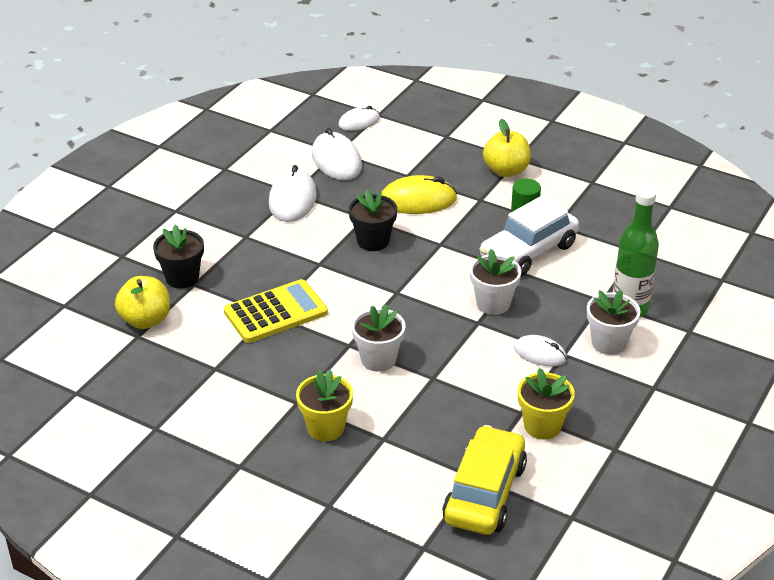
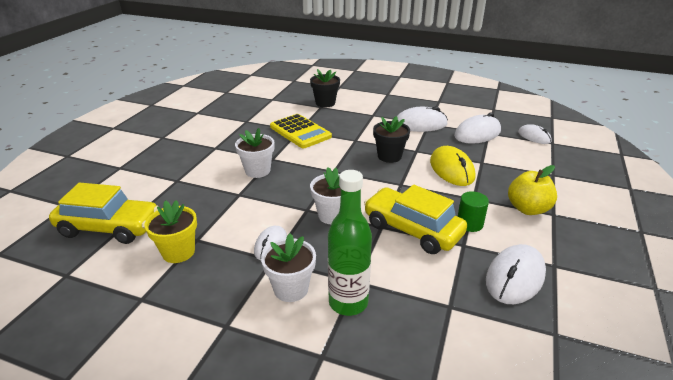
camera: 80 degrees right, 5 degrees down
yellow apple [115,276,170,329] -> none
yellow flower pot [296,370,353,441] -> none
white car [479,196,579,276] -> yellow car [364,185,467,254]
none -> white mouse [486,244,546,304]

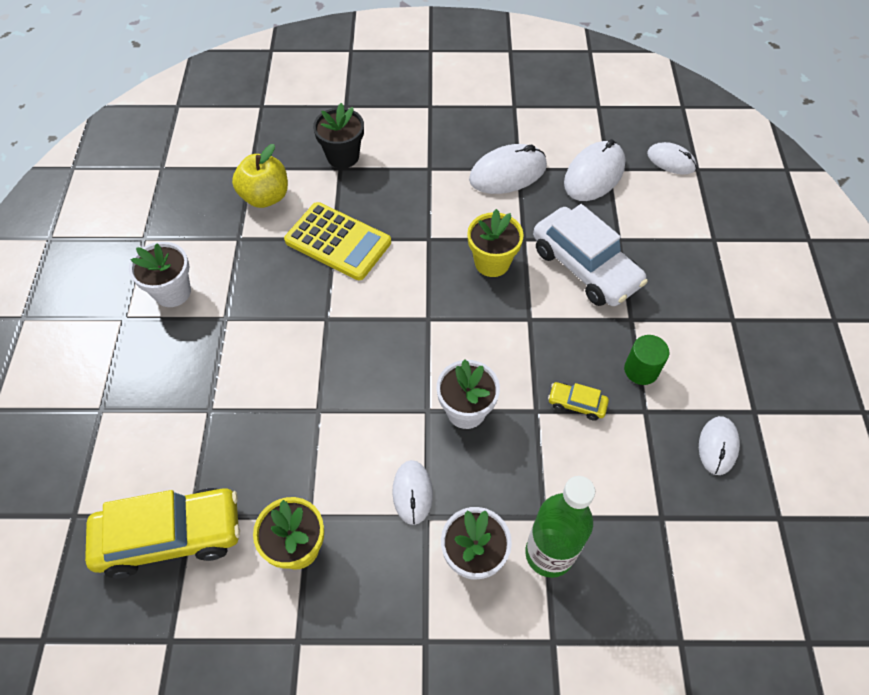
camera: 20 degrees left, 25 degrees up
white flower pot [235,128,274,178] -> white flower pot moved to [129,242,191,307]
yellow car [364,185,467,254] -> yellow car [548,382,609,421], size x0.44
black flower pot [373,116,410,163] -> yellow flower pot [467,209,524,277]
yellow mouse [430,146,475,186] -> white car [533,204,648,306]
white mouse [486,244,546,304] -> white mouse [699,416,740,475], size x0.62
yellow apple [508,165,557,215] -> yellow apple moved to [232,144,288,208]

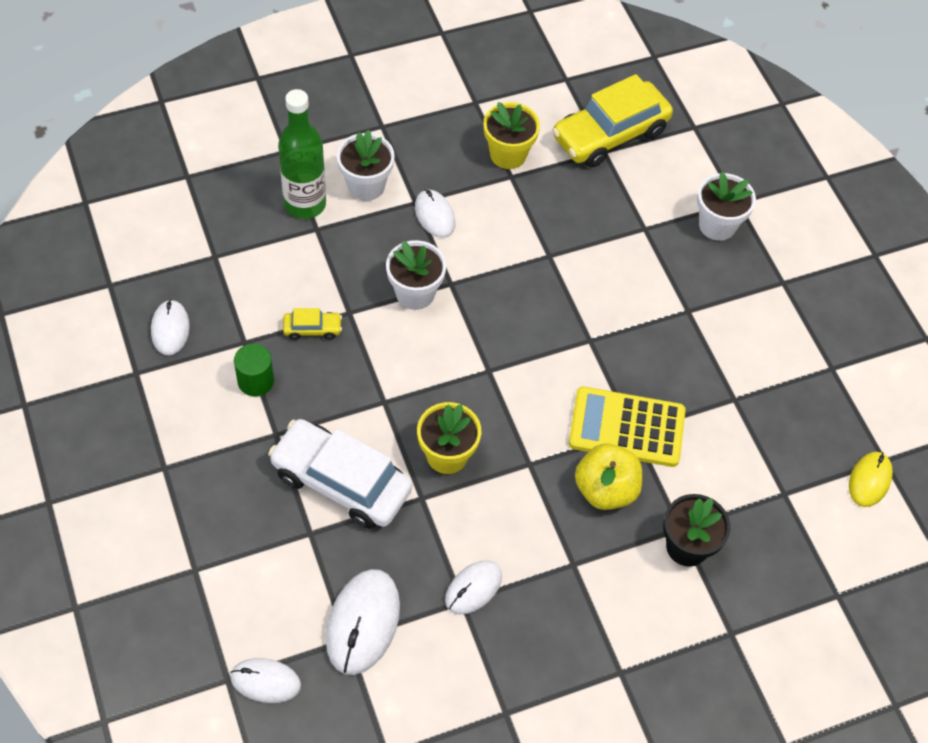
camera: 155 degrees right, 0 degrees up
white flower pot [129,242,191,307] -> white flower pot moved to [697,172,756,241]
yellow apple [232,144,288,208] -> yellow apple moved to [575,443,642,510]
white mouse [469,144,547,194] -> white mouse [445,560,502,614], size x0.62
none -> yellow mouse [849,452,893,507]

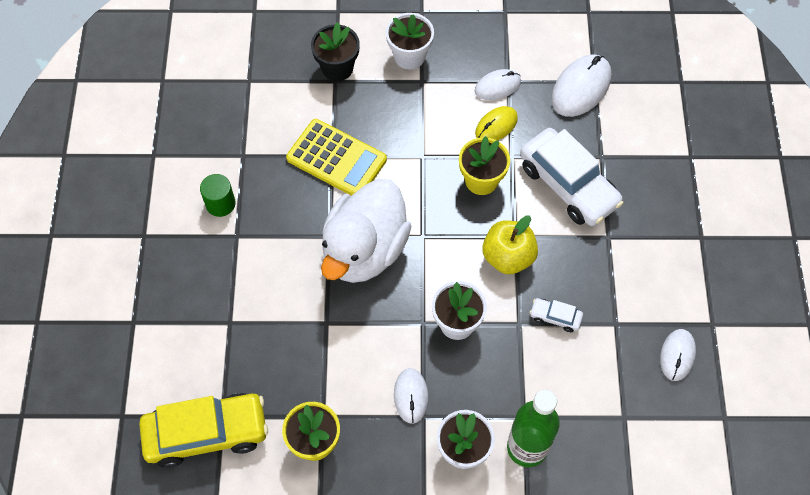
camera: 155 degrees left, 5 degrees up
white mouse [230,658,301,703] -> none
green cylinder [234,344,274,396] -> green cylinder moved to [200,174,236,217]
yellow car [283,308,342,340] -> white car [530,298,583,332]
yellow apple [575,443,642,510] -> yellow apple moved to [482,215,538,274]
white flower pot [697,172,756,241] -> white flower pot moved to [386,13,434,70]
yellow mouse [849,452,893,507] -> yellow mouse moved to [475,106,518,141]
none -> white duck [321,179,411,283]

